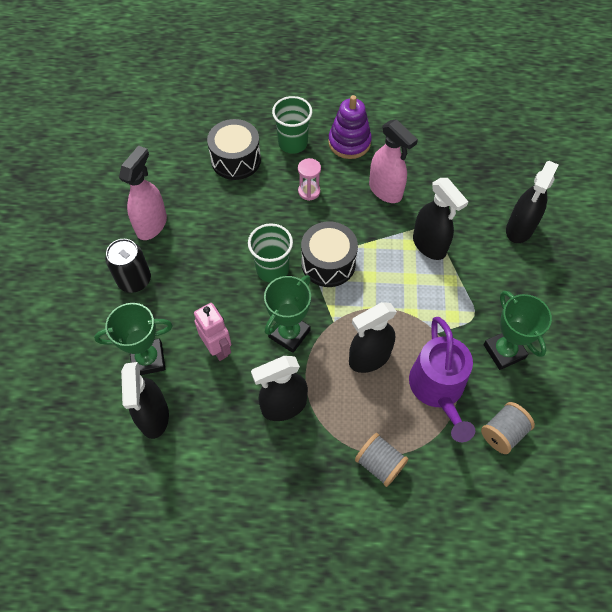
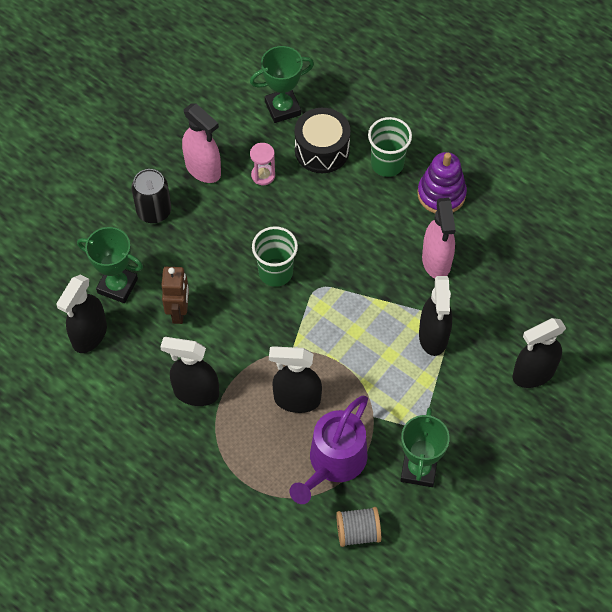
camera: 35 degrees right, 0 degrees up
pink spray bottle [119,145,167,240] -> pink spray bottle turned 75 degrees clockwise [182,103,221,183]
pink robot [194,303,231,361] -> brown robot [161,267,189,324]
green trophy [264,275,311,353] -> green trophy moved to [250,46,314,123]
pink hourglass [298,158,321,201] -> pink hourglass moved to [250,143,275,185]
black drum [301,221,358,287] -> none
grey spool [355,433,408,487] -> none

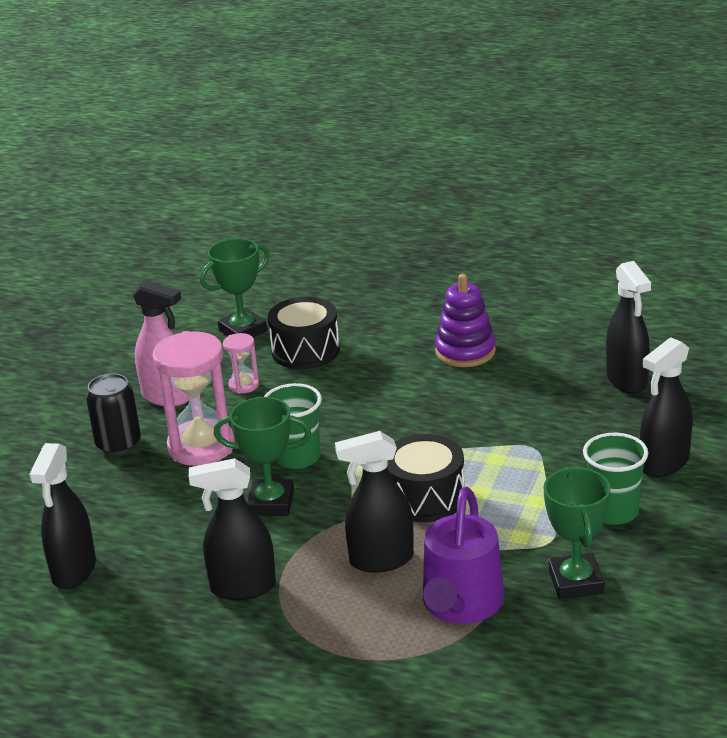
camera: 15 degrees left, 30 degrees down
green trophy [77,227,143,303] -> green trophy moved to [214,397,311,516]
brown robot [161,267,189,324] -> none
grey spool [336,507,381,547] -> none
green cup [368,117,412,177] -> green cup moved to [583,433,648,525]
black spray bottle [419,276,452,356] -> black spray bottle moved to [606,261,651,394]
pink spray bottle [422,198,456,278] -> none
none -> pink hourglass [152,331,235,466]
none -> black drum [387,434,465,522]

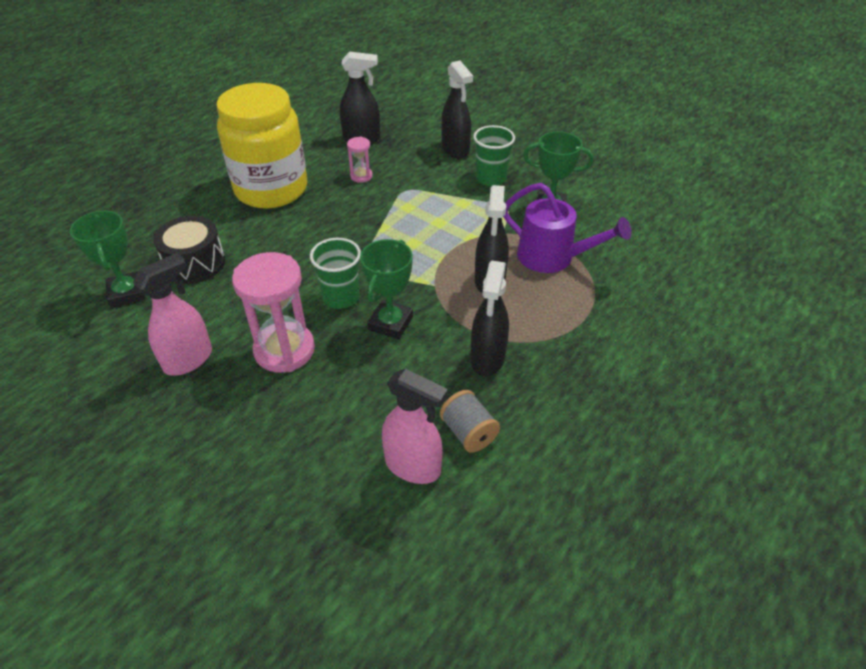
camera: 75 degrees left, 15 degrees up
black spray bottle [29,443,96,589] -> pink spray bottle [382,369,448,484]
black can [86,373,141,455] -> none
pink hourglass [223,333,259,394] -> pink hourglass moved to [347,137,373,183]
black drum [387,434,465,522] -> none
purple stacking toy [435,274,496,367] -> yellow jar [217,83,307,208]
none -> grey spool [440,390,500,453]

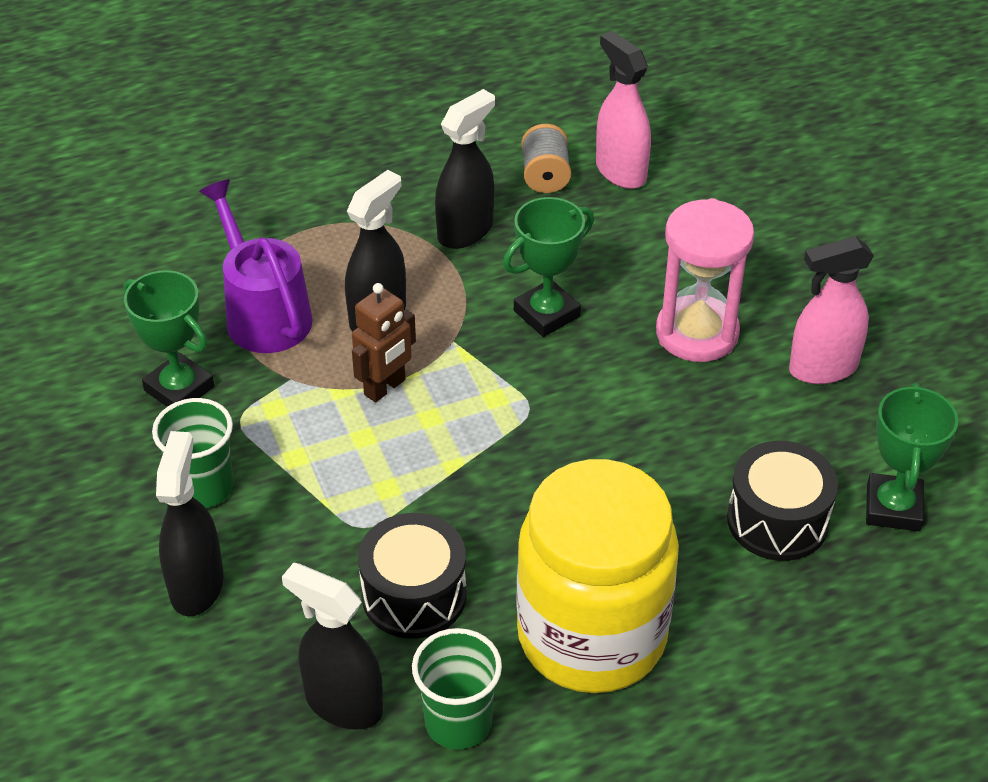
camera: 150 degrees left, 0 degrees up
green cup [310,238,361,309] -> green cup moved to [412,628,502,750]
pink hourglass [347,137,373,183] -> black drum [358,513,466,639]
none -> brown robot [352,283,416,402]

